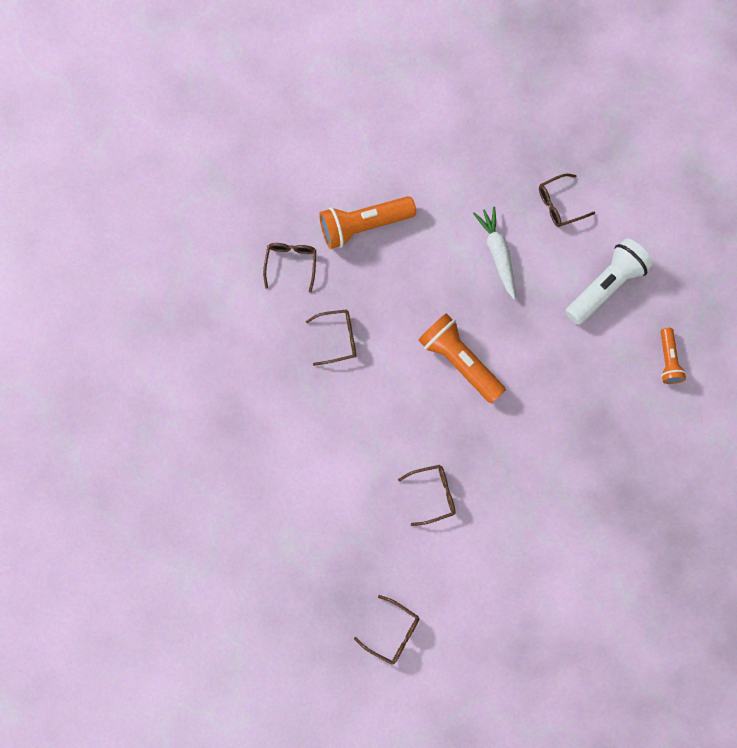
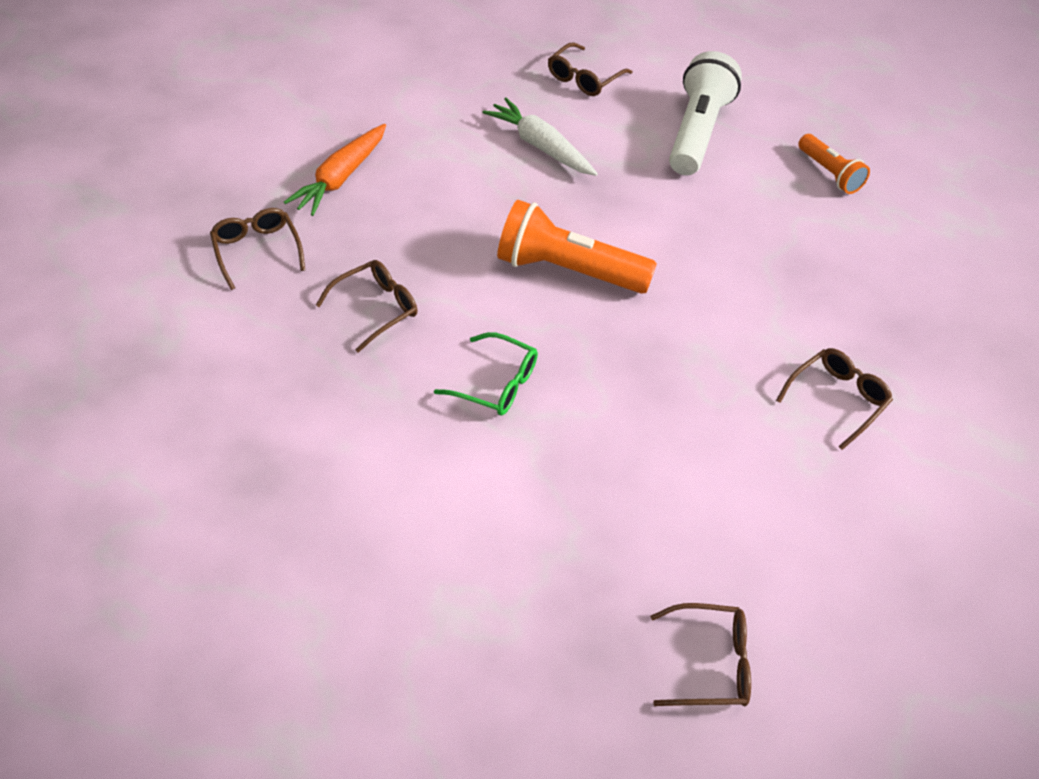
camera: 30 degrees left, 25 degrees down
orange flashlight [319,196,416,249] -> orange carrot [284,124,386,216]
brown glasses [398,465,456,526] -> brown glasses moved to [776,348,893,450]
none -> green glasses [434,332,538,416]

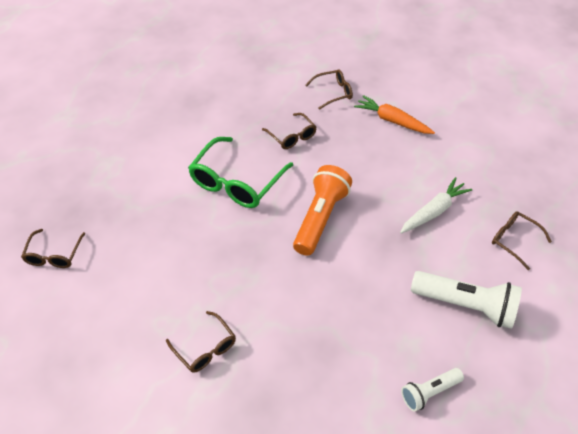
camera: 95 degrees right, 0 degrees up
green glasses [434,332,538,416] -> green glasses [188,137,293,208], size x1.80
orange flashlight [798,134,870,194] -> white flashlight [401,368,464,412]

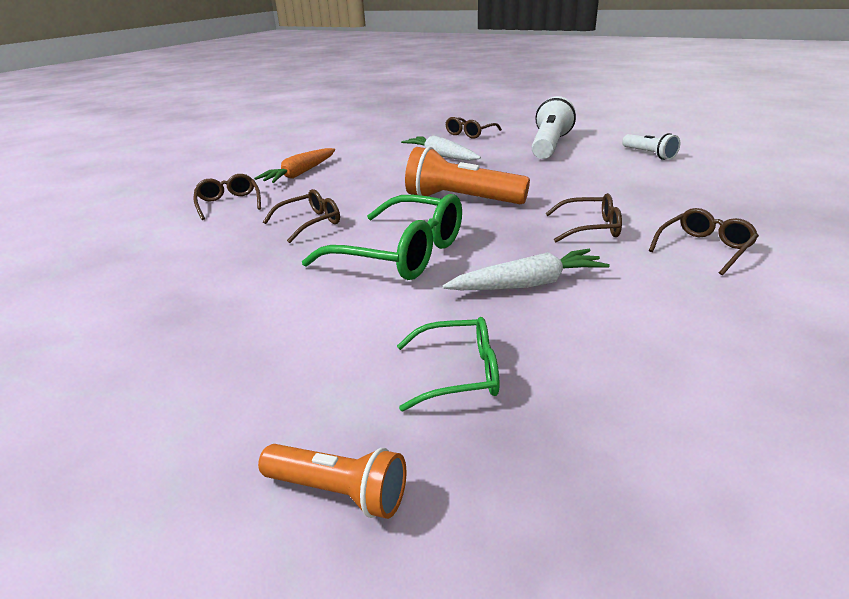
camera: 90 degrees left, 20 degrees down
brown glasses [21,229,86,268] -> brown glasses moved to [545,193,622,242]
none -> orange flashlight [258,444,406,519]
none -> green glasses [397,317,499,411]
none -> white carrot [442,249,610,290]

